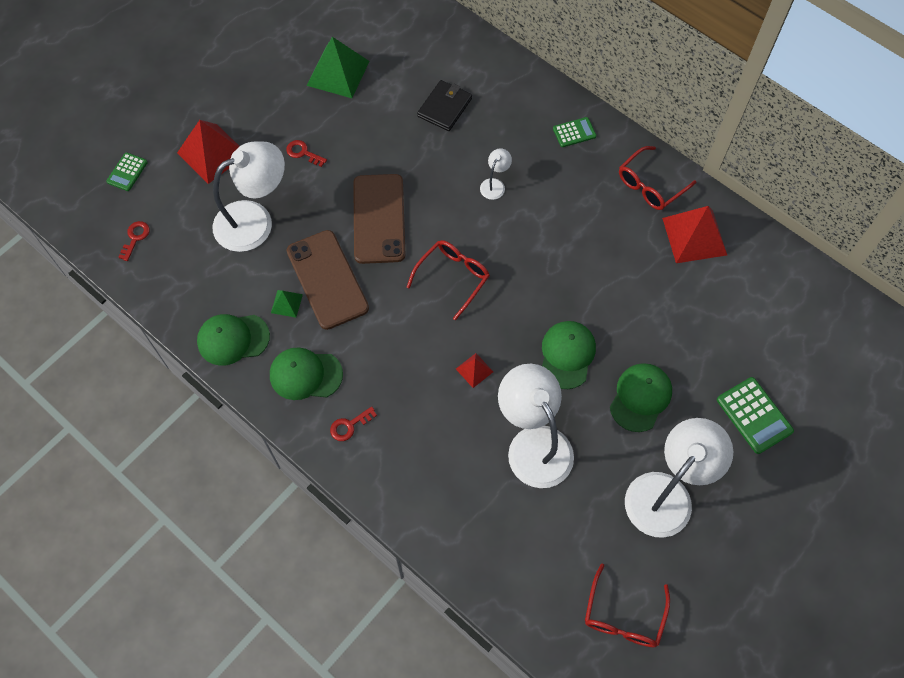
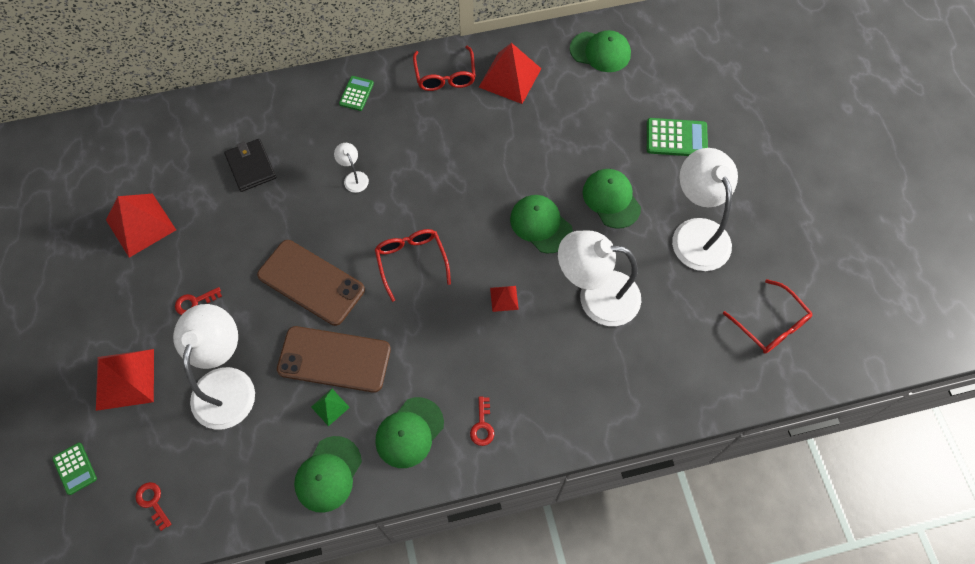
camera: 55 degrees left, 0 degrees up
green pyramid [307,37,370,98] -> red pyramid [106,193,176,258]
none -> green cap [570,30,631,72]

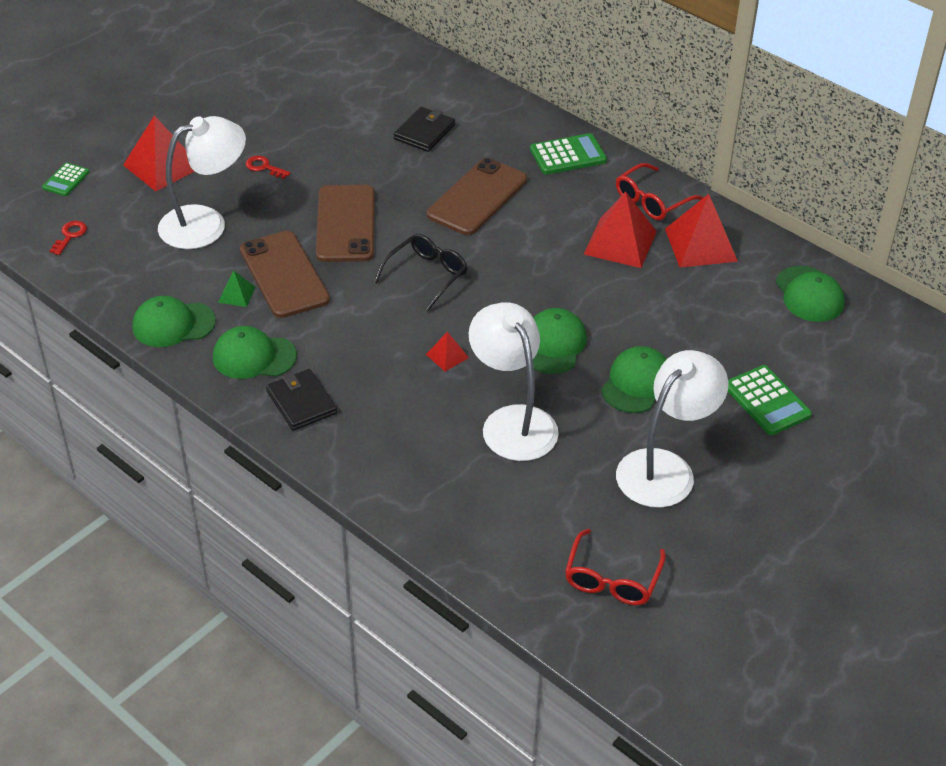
camera: 55 degrees right, 20 degrees down
red pyramid [106,193,176,258] -> red pyramid moved to [584,192,657,268]
white lamp [334,143,369,193] -> brown phone [427,158,527,235]
green calculator [339,76,374,111] -> green calculator [530,133,607,175], size x1.59
red glasses [375,229,451,302] -> black glasses [374,234,468,312]
red key [470,396,494,446] -> black wallet [266,369,337,431]

